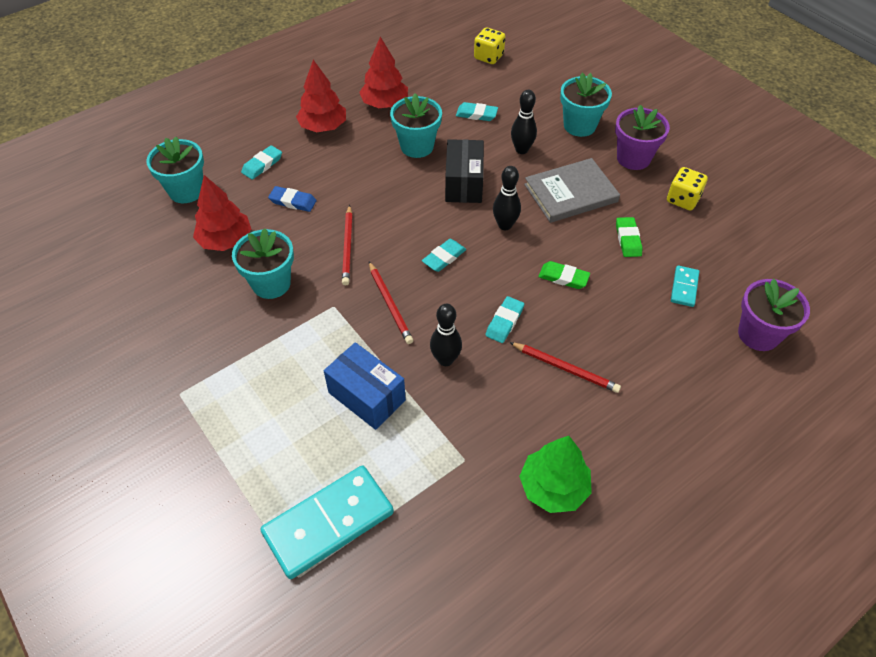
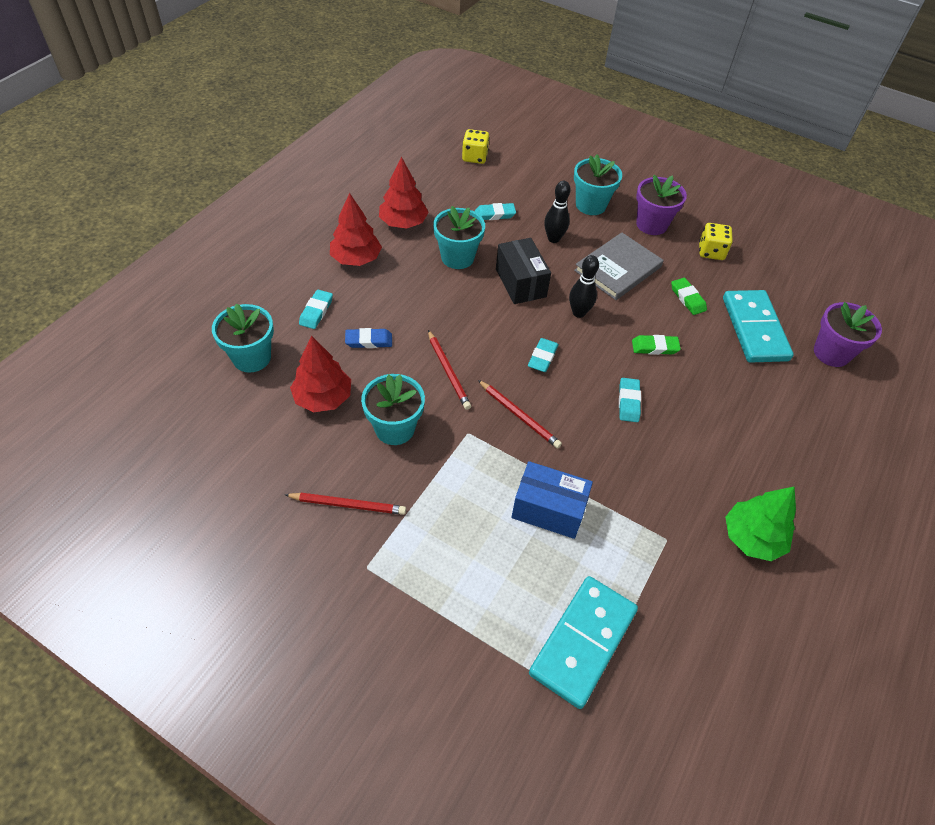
camera: 25 degrees left, 0 degrees up
black bowling pin [430,304,462,366] -> none
red pencil [509,342,621,393] -> red pencil moved to [285,493,406,515]
turquoise domino [671,265,699,307] -> turquoise domino [723,290,794,363], size x2.11

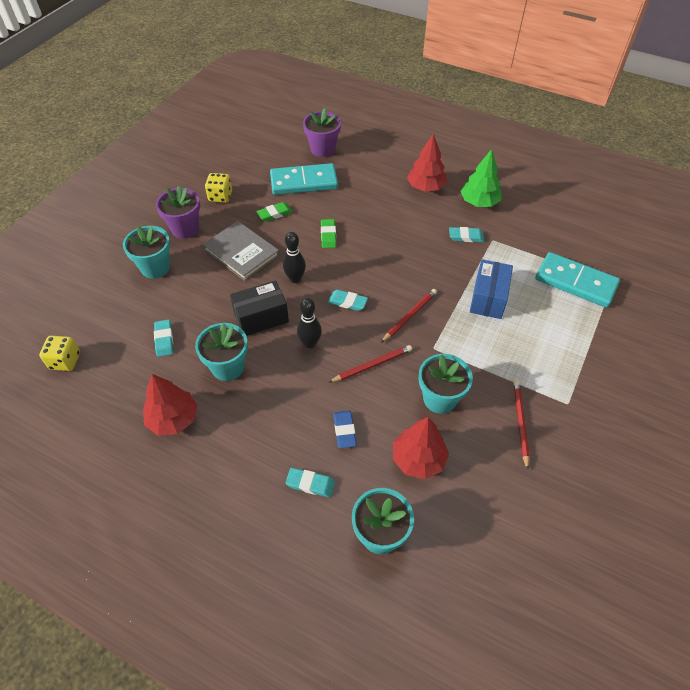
camera: 90 degrees left, 0 degrees up
red tree [330,193,382,266] -> red tree moved to [407,134,447,192]
black bowling pin [544,181,571,243] -> black bowling pin moved to [297,298,322,348]
turquoise eraser [619,378,641,422] -> turquoise eraser moved to [449,227,484,242]

